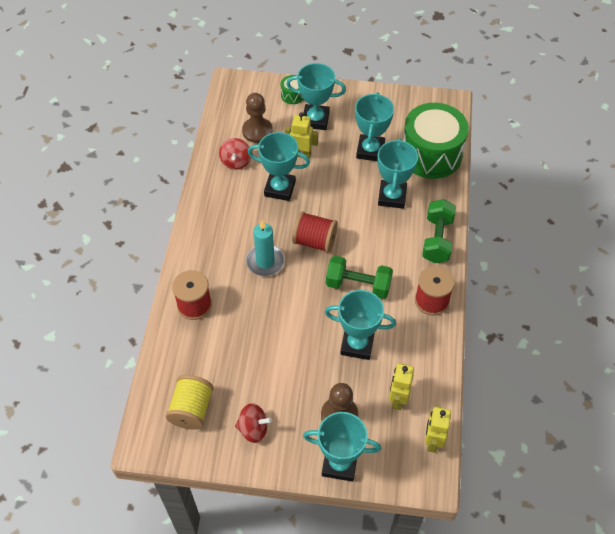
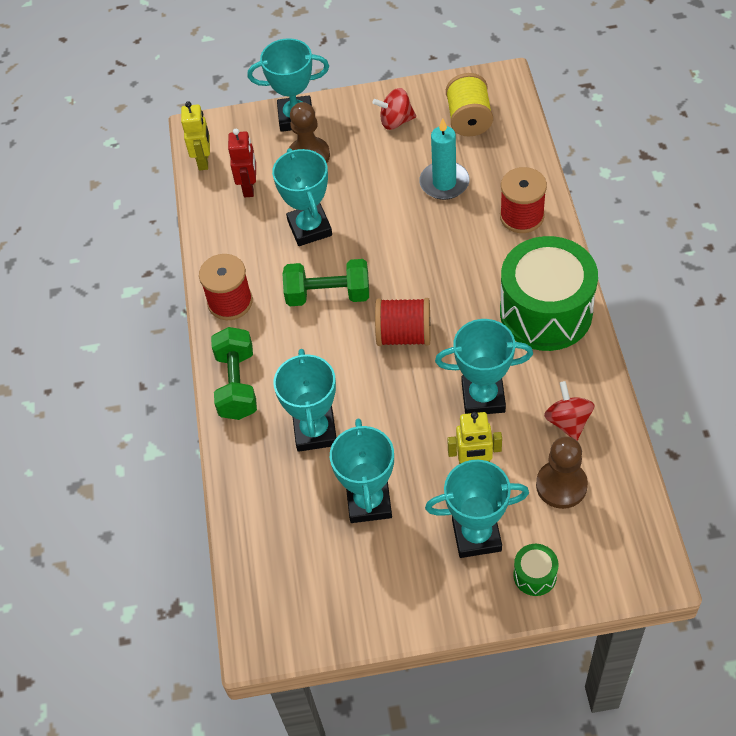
camera: 170 degrees right, 0 degrees up
turquoise candle [246,220,285,276] -> turquoise candle moved to [419,119,470,200]
turquoise trophy [325,290,396,360] -> turquoise trophy turned 75 degrees clockwise [272,148,332,246]
yellow robot [389,364,414,410] -> red robot [228,129,256,197]
green drum [403,103,469,179] -> green drum moved to [500,236,598,351]

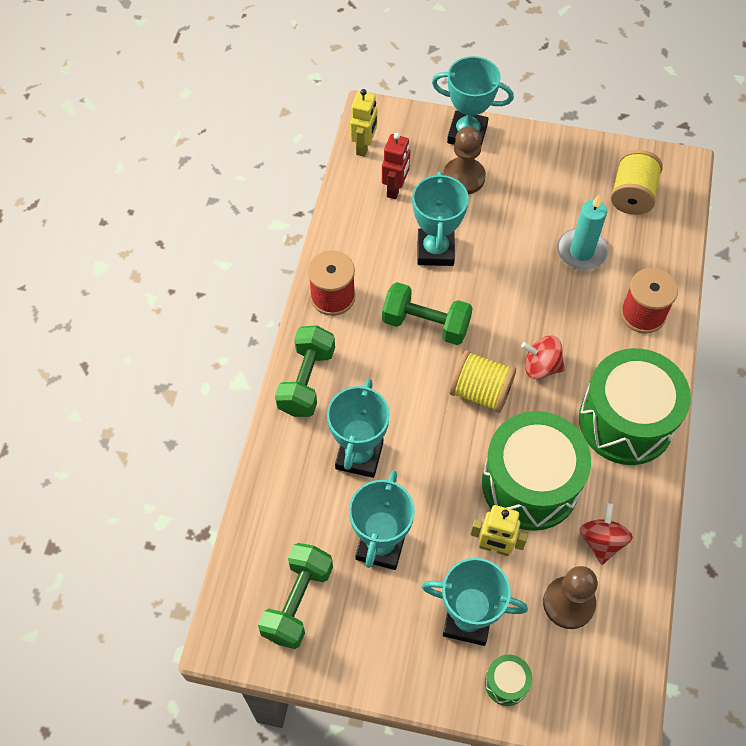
camera: 15 degrees right, 5 degrees up
red spinning top [372,88,416,130] -> red spinning top moved to [521,336,565,379]
red spool [375,298,430,346] -> yellow spool [450,350,516,413]
turquoise trophy [435,319,533,414] -> green drum [482,411,591,531]
none -> green dumbbell [258,543,333,649]

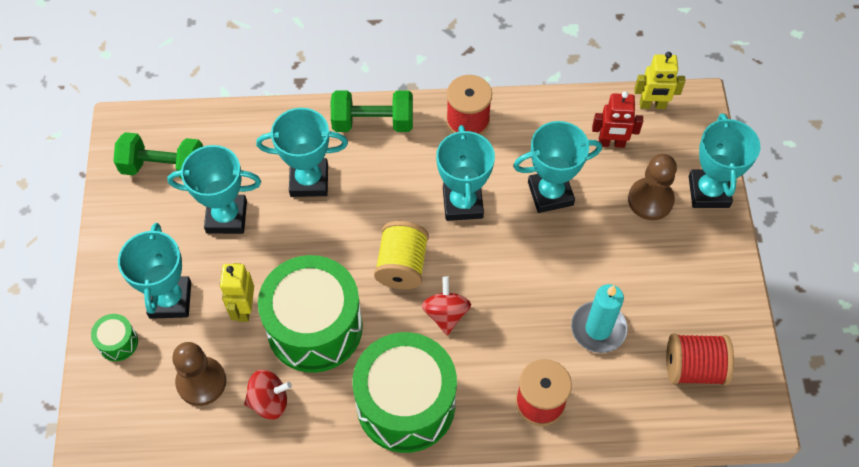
camera: 75 degrees right, 0 degrees up
green dumbbell [382,282,473,345] -> turquoise trophy [436,125,495,221]
yellow spool [611,150,663,215] -> red spool [666,334,734,386]

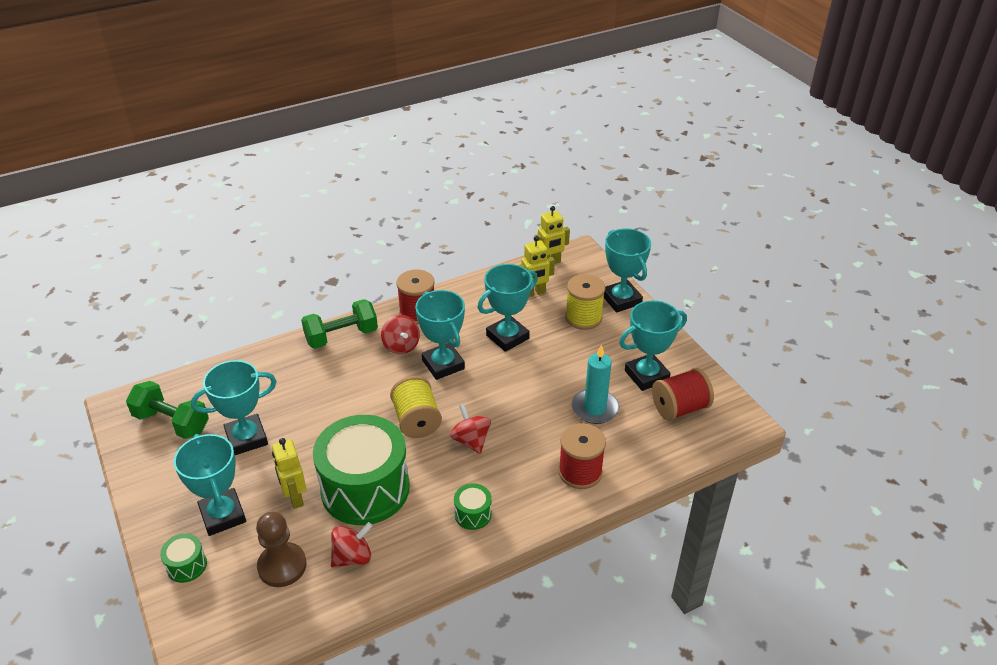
camera: 25 degrees left, 20 degrees down
green dumbbell [113,132,203,179] -> green dumbbell turned 45 degrees clockwise [126,381,209,439]
turquoise trophy [256,108,348,197] -> turquoise trophy moved to [619,300,687,391]
green drum [352,332,457,453] -> green drum [454,483,492,530], size x0.41
red robot [592,91,643,148] -> yellow robot [519,236,555,297]
brown pawn [628,154,677,220] -> yellow spool [565,274,605,330]
none -> red spinning top [381,315,420,354]

